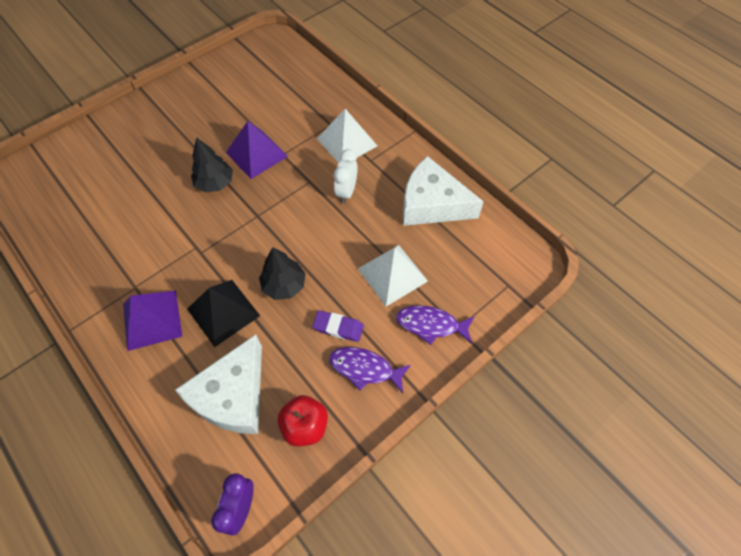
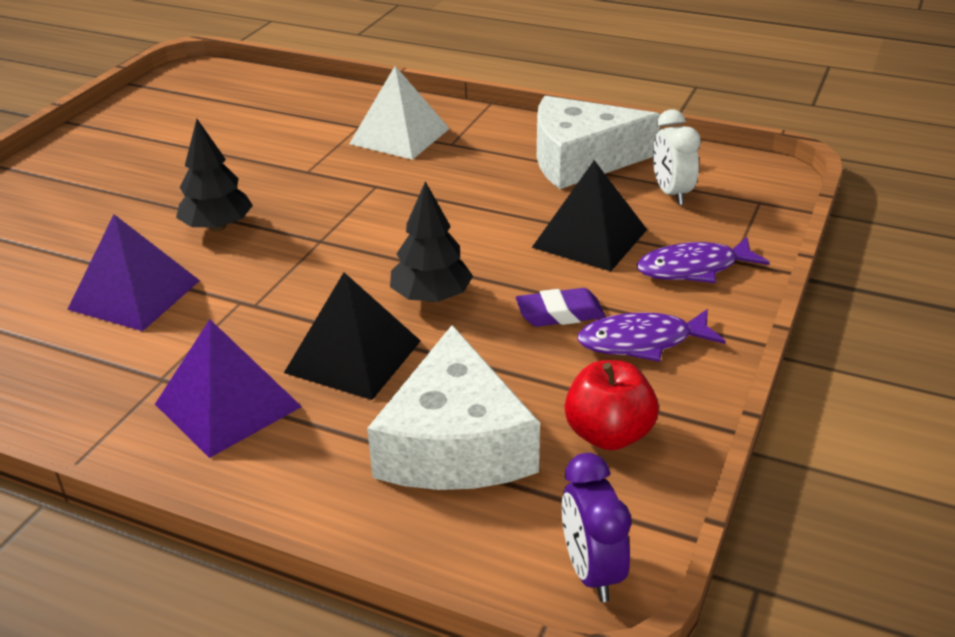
camera: 25 degrees left, 25 degrees down
purple pyramid [226,121,288,179] -> purple pyramid moved to [67,214,200,331]
white clock [334,149,357,203] -> white clock moved to [653,109,701,205]
white pyramid [358,245,428,307] -> black pyramid [532,160,647,271]

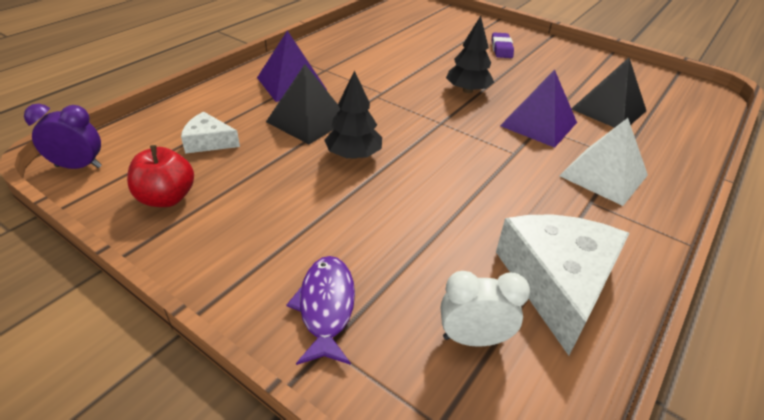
camera: 100 degrees right, 5 degrees up
purple pyramid [67,214,200,331] -> purple pyramid moved to [500,69,577,148]
white cheese [367,325,540,490] -> white cheese [181,111,240,154], size x0.51
purple eraser [516,288,606,327] -> purple eraser moved to [492,32,514,58]
black pyramid [532,160,647,271] -> black pyramid moved to [571,58,646,128]
purple fish [577,309,726,362] -> none

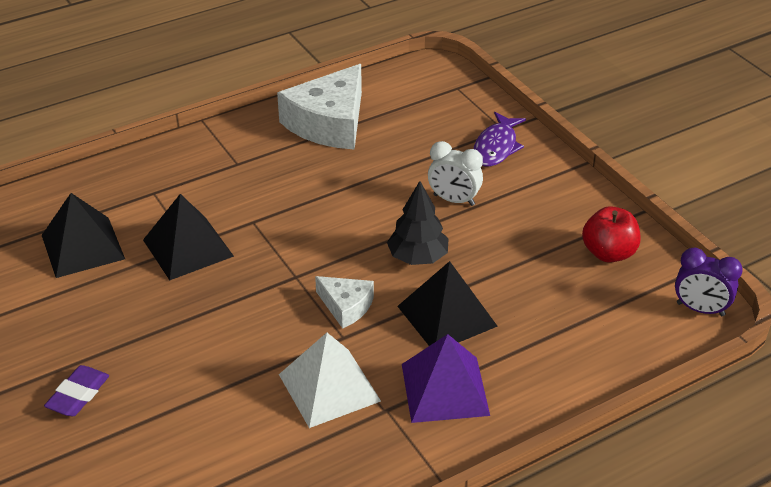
camera: 155 degrees left, 0 degrees up
white cheese [181,111,240,154] -> white cheese moved to [315,276,374,328]
white clock [441,271,530,347] -> white clock moved to [428,141,483,206]
black tree [446,16,494,93] -> none
purple pyramid [500,69,577,148] -> black pyramid [143,194,234,280]
white pyramid [559,118,648,206] -> white pyramid moved to [279,333,381,428]

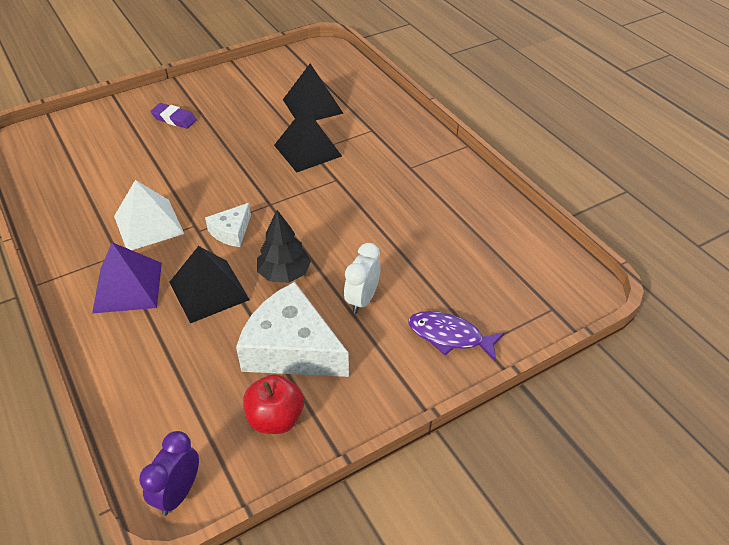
camera: 90 degrees right, 5 degrees up
white cheese [277,64,362,150] -> white cheese moved to [236,282,349,377]

